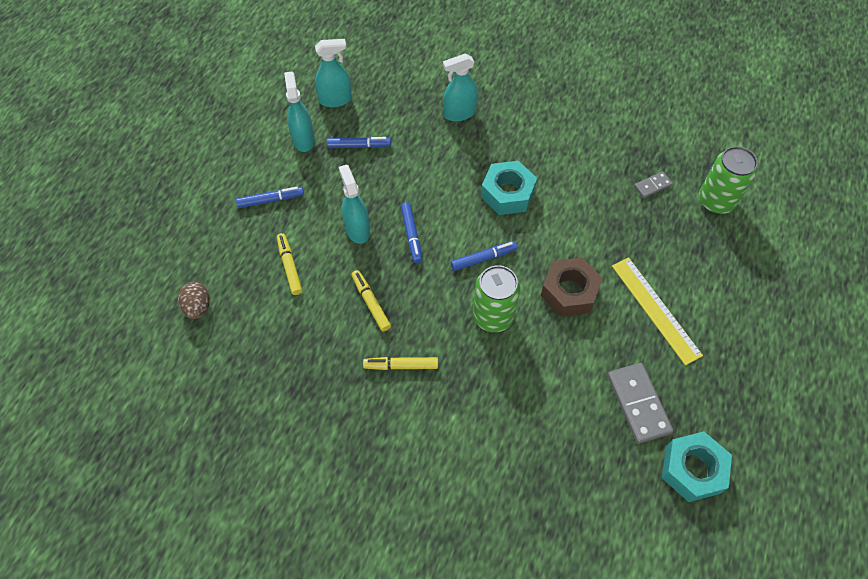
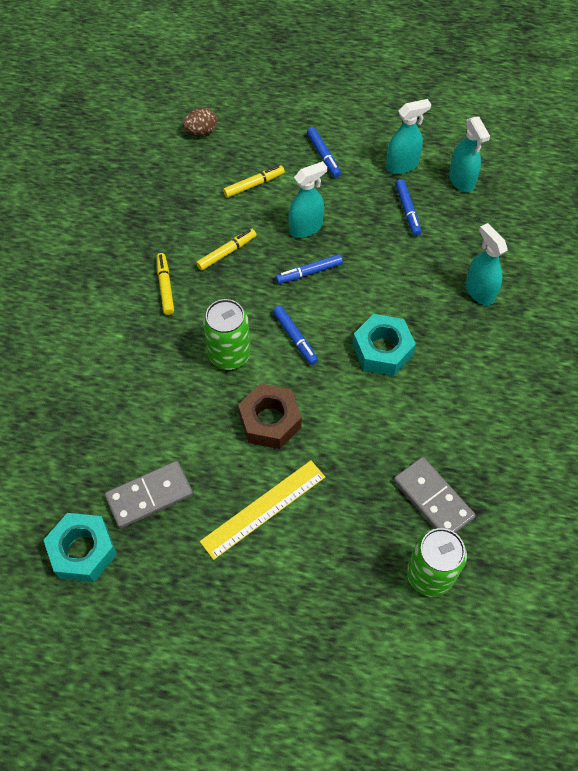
camera: 80 degrees right, 0 degrees up
grey domino [634,172,673,198] -> grey domino [394,457,476,533], size x1.88

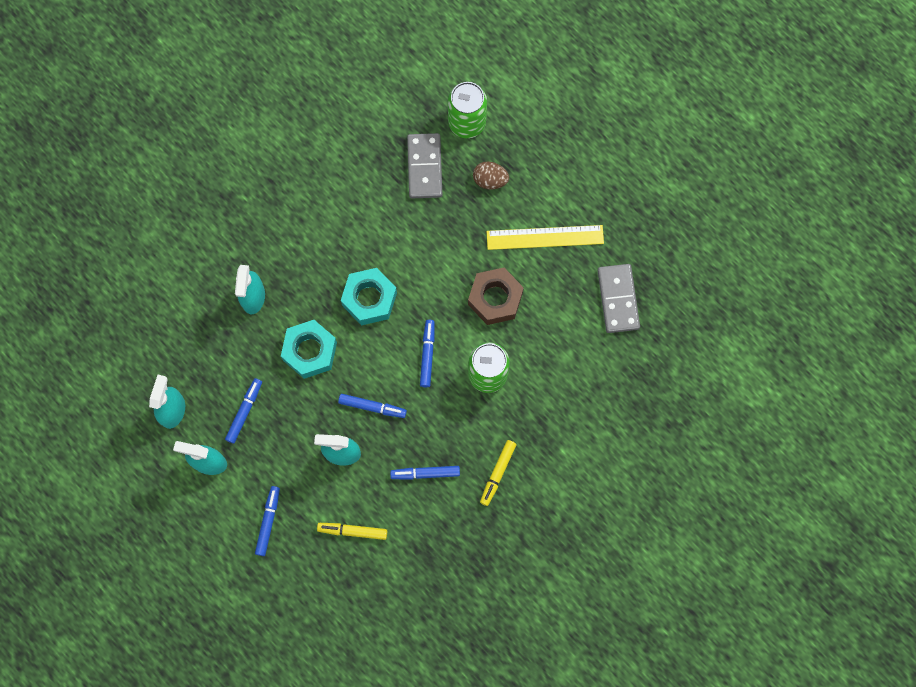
camera: 145 degrees left, 15 degrees up
turquoise nut [44,513,117,582] -> turquoise nut moved to [281,320,337,379]
grey domino [105,461,193,528] -> grey domino turned 75 degrees clockwise [598,264,640,333]
brown egg [183,108,217,135] -> brown egg moved to [473,161,509,189]
yellow marker [196,229,256,271] -> blue marker [390,466,460,480]

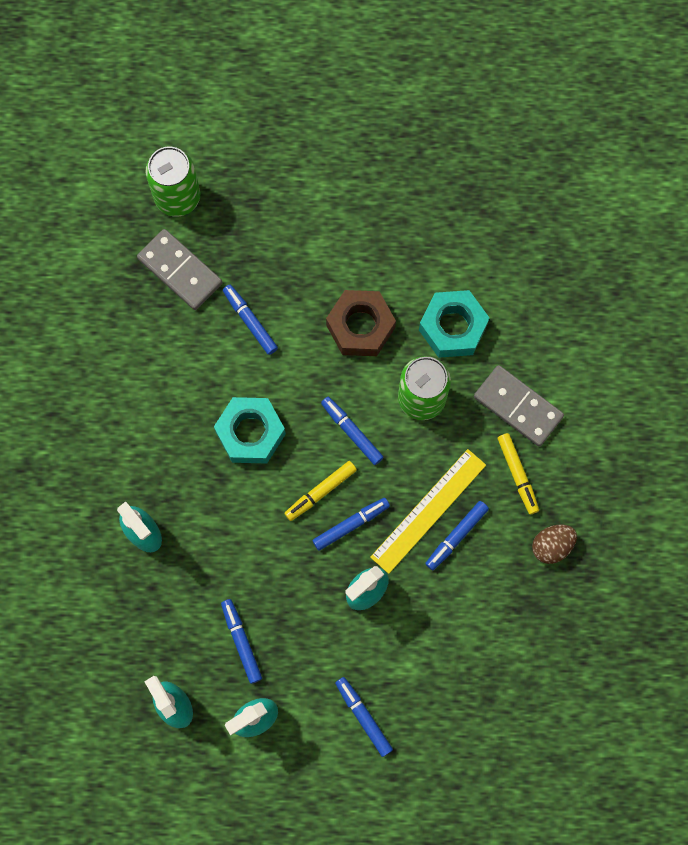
camera: 45 degrees left, 0 degrees up
turquoise nut [281,320,337,379] -> turquoise nut moved to [419,290,489,358]
yellow marker [317,523,387,540] -> yellow marker moved to [284,461,357,521]
brown egg [473,161,509,189] -> brown egg moved to [532,525,577,564]
yellow ruler [487,225,604,250] -> yellow ruler moved to [370,449,486,574]
grey domino [598,264,640,333] -> grey domino moved to [474,365,564,447]
none -> blue marker [223,285,278,355]

